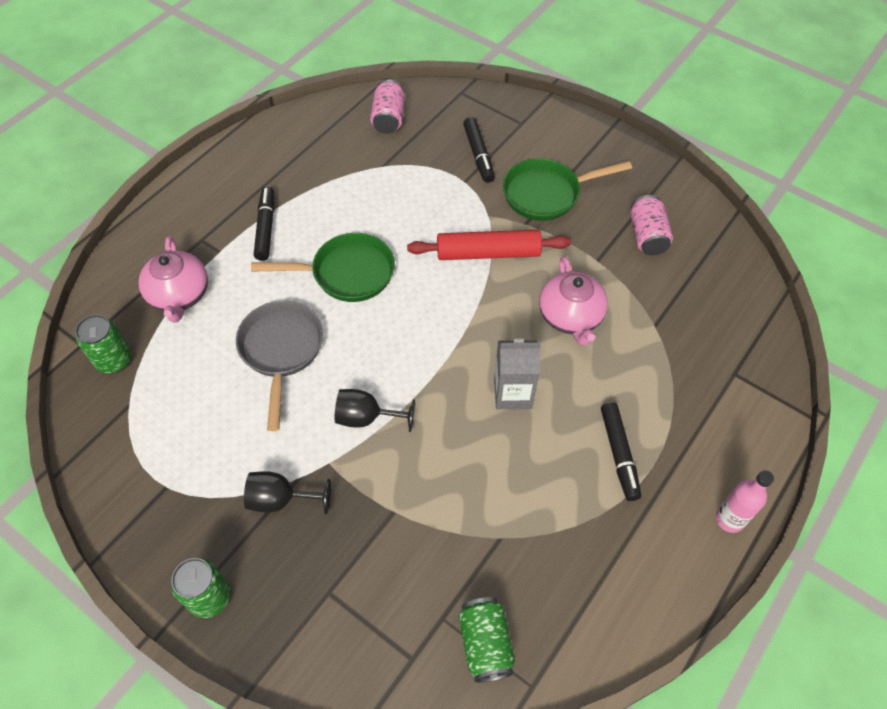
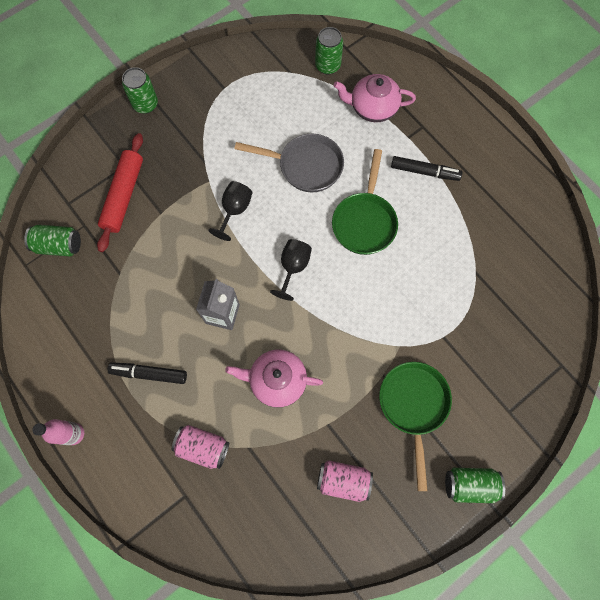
camera: 105 degrees right, 15 degrees up
black goblet [244,471,331,514] -> black goblet moved to [270,239,312,301]
pink can [370,80,405,134] -> pink can moved to [171,425,229,469]
red rolling pin [407,230,571,260] -> red rolling pin moved to [97,133,143,252]
black marker [463,117,495,183] -> none
none -> green can [445,468,505,503]

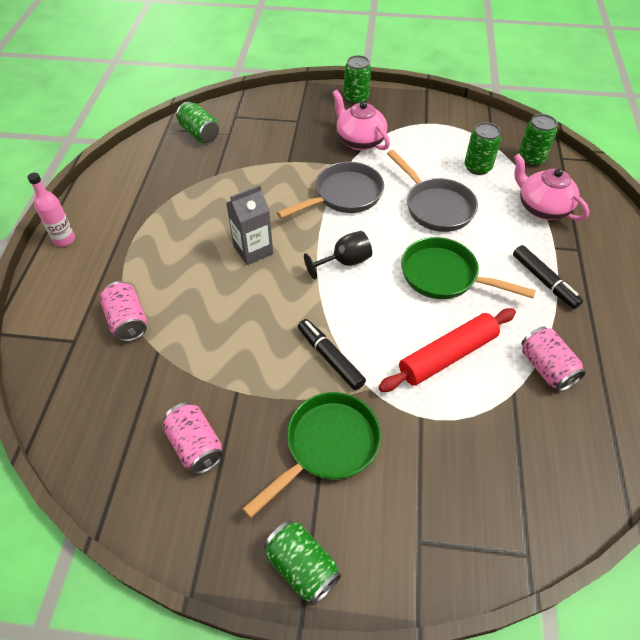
camera: 45 degrees right, 20 degrees down
red rolling pin [97,133,143,252] -> red rolling pin moved to [379,308,516,392]
black marker [107,363,187,384] -> black marker moved to [298,319,366,390]
black goblet [209,181,252,241] -> grey pan [277,162,384,219]
pink teapot [225,350,323,407] -> pink teapot moved to [332,90,390,151]
green pan [332,149,398,255] -> green pan turned 60 degrees clockwise [401,237,536,299]
none -> green can [464,122,501,175]
none -> pink can [521,326,586,392]

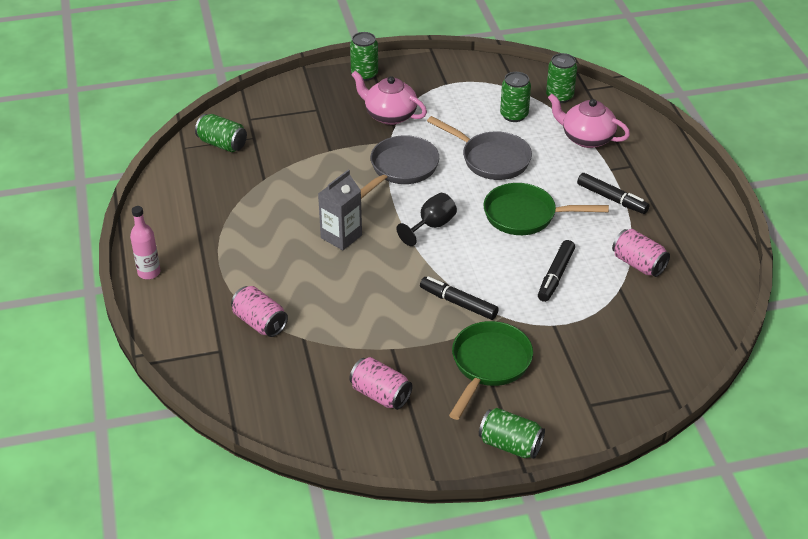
camera: 20 degrees left, 10 degrees down
red rolling pin [379,308,516,392] -> black marker [538,240,575,302]

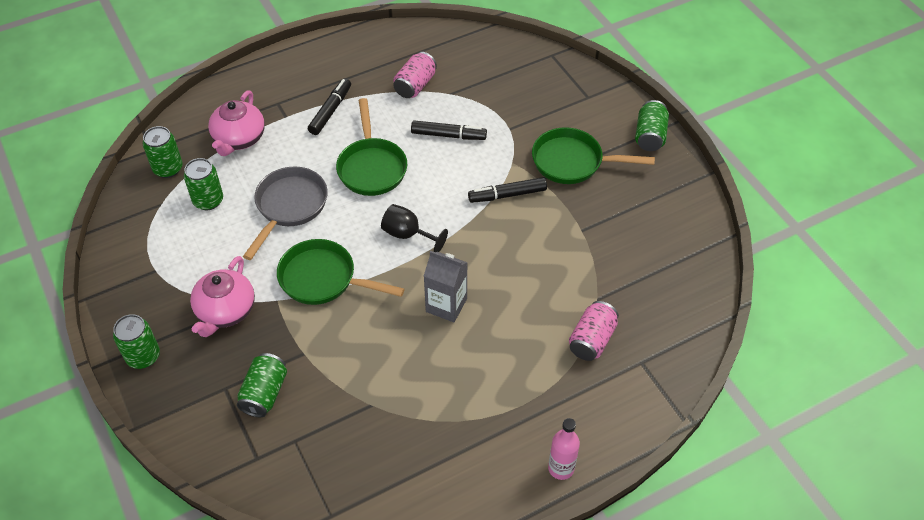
camera: 105 degrees left, 10 degrees up
green can [195,114,247,152] -> green can moved to [237,353,287,417]
pink can [349,357,412,410] -> none
grey pan [361,135,439,199] -> green pan [277,239,405,305]
black marker [420,276,499,320] -> black marker turned 60 degrees clockwise [468,177,547,203]

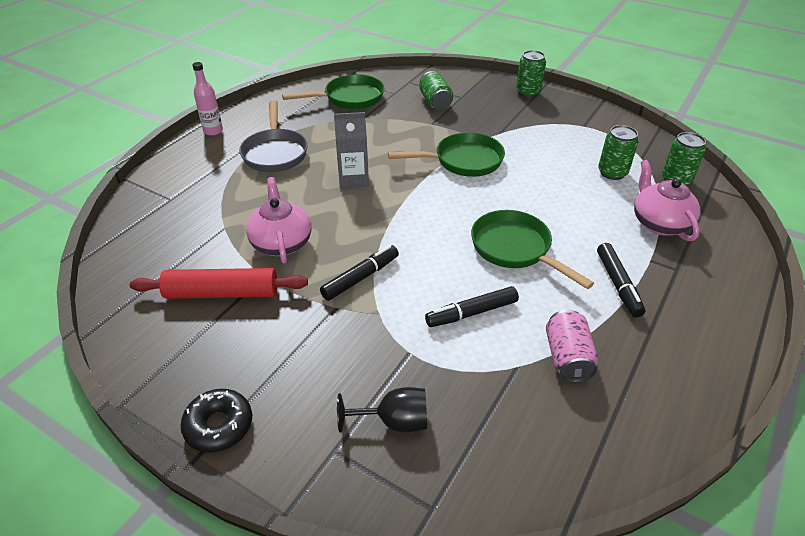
camera: 150 degrees right, 10 degrees down
pink teapot [190,256,255,337] -> pink teapot moved to [246,177,311,263]
grey pan [243,166,328,260] -> grey pan moved to [239,100,308,172]
black goblet [381,204,448,252] -> black goblet moved to [337,387,427,432]
green pan [532,127,655,184] -> green pan moved to [282,74,384,110]
pink can [569,301,619,361] -> none
green can [635,100,669,151] -> black donut [180,389,252,453]
none -> red rolling pin [130,268,308,299]

